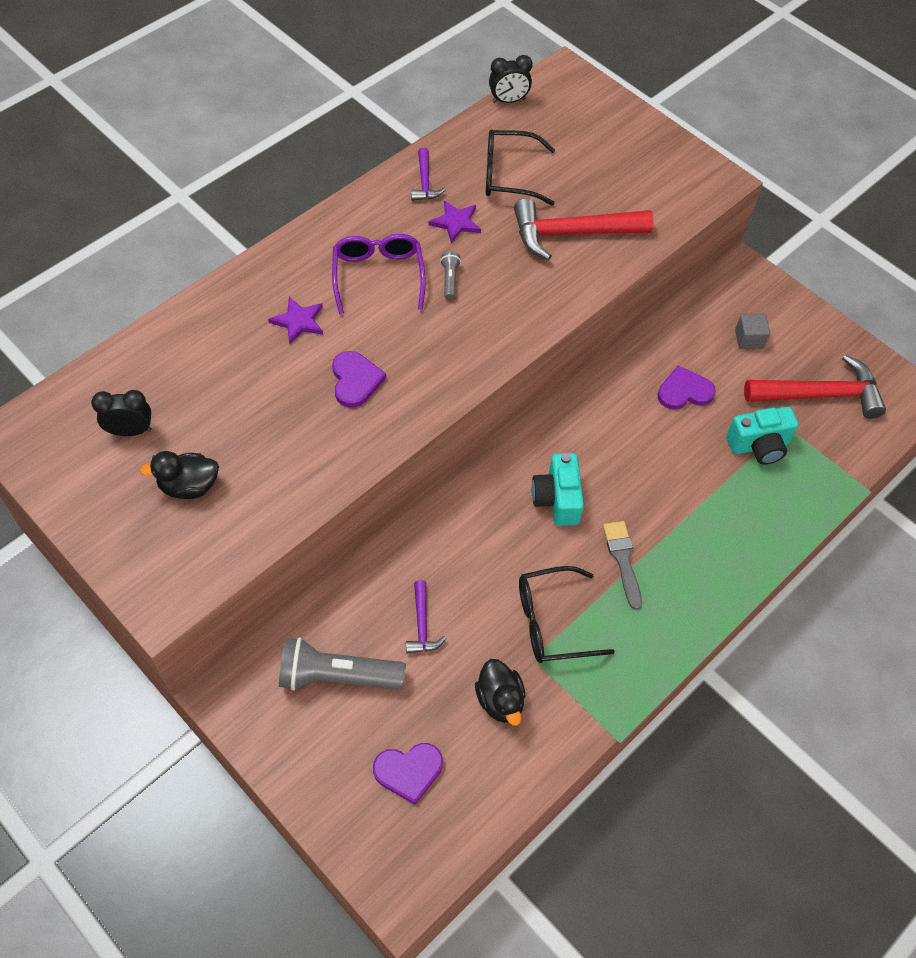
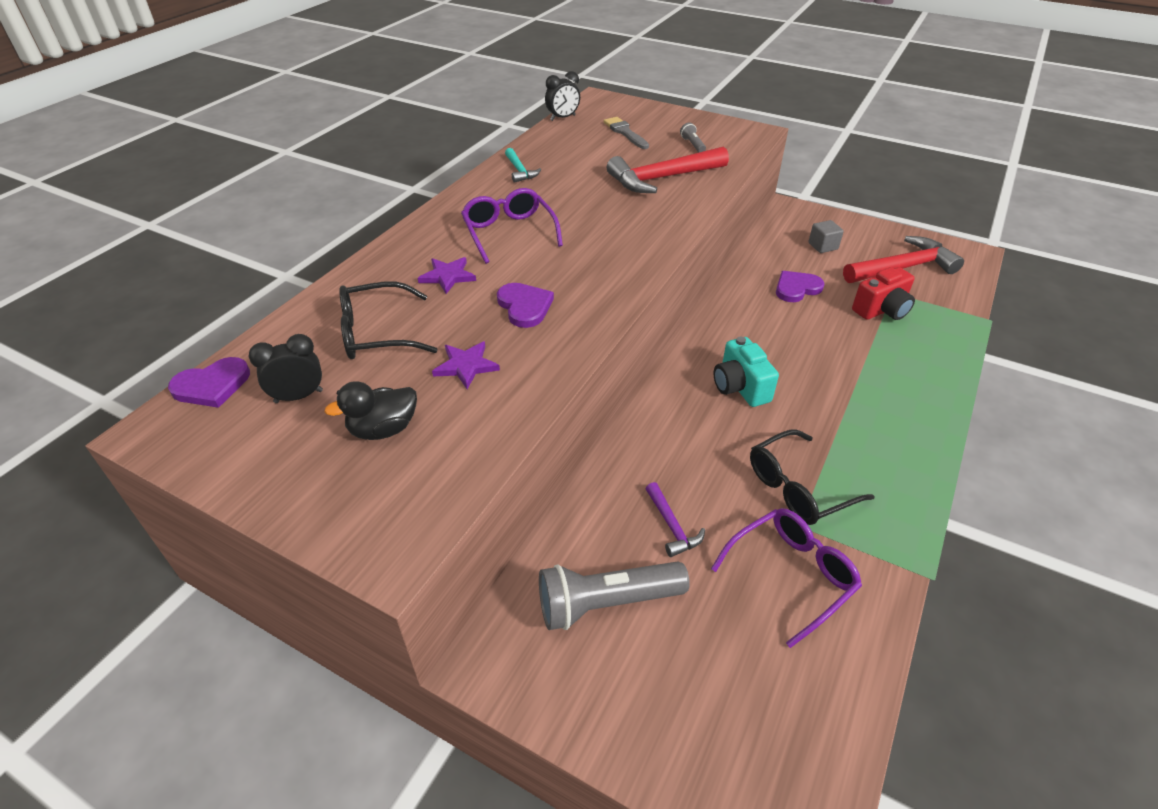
camera: 15 degrees left, 15 degrees down
purple heart [373,743,443,805] -> purple heart moved to [168,357,250,408]
purple hammer [411,148,446,201] -> turquoise hammer [505,148,541,183]
purple star [429,200,481,243] -> purple star moved to [432,341,500,389]
grey flashlight [440,251,461,300] -> grey flashlight moved to [680,123,706,152]
black duck [475,659,525,726] -> purple glasses [711,508,862,648]
black glasses [486,129,555,206] -> black glasses moved to [339,281,438,359]
grey brush [603,521,642,610] -> grey brush moved to [603,117,649,149]
turquoise camera [726,407,799,465] -> red camera [852,267,915,320]

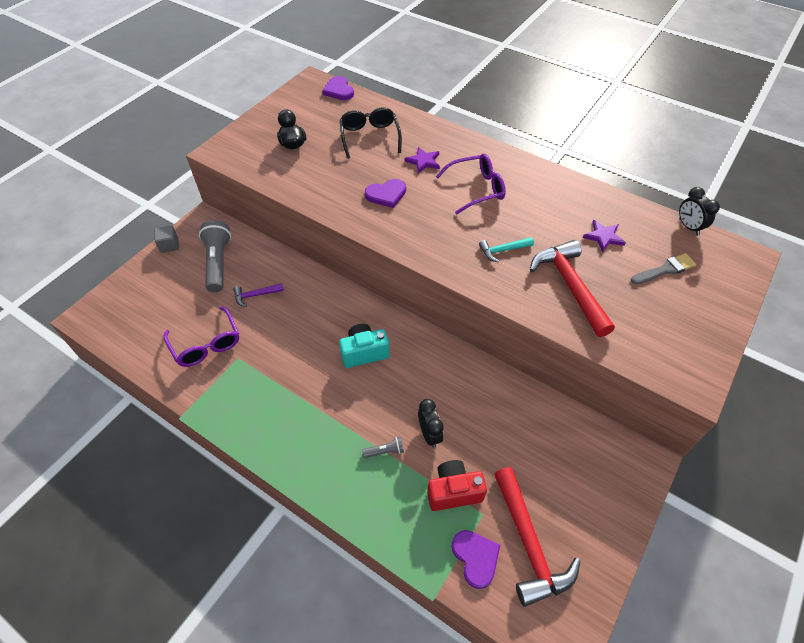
camera: 95 degrees right, 10 degrees up
black clock [249,334,323,403] -> black clock moved to [418,399,444,448]
purple star [432,341,500,389] -> purple star moved to [583,220,626,252]
turquoise hammer [505,148,541,183] -> turquoise hammer moved to [479,237,534,262]
grey flashlight [680,123,706,152] -> grey flashlight moved to [362,437,404,458]
black glasses [750,430,875,525] -> none
purple heart [776,271,824,302] -> purple heart moved to [452,530,500,589]
grey cube [808,220,844,253] -> grey cube moved to [154,226,179,253]
red camera [852,267,915,320] -> red camera turned 105 degrees clockwise [427,460,487,511]

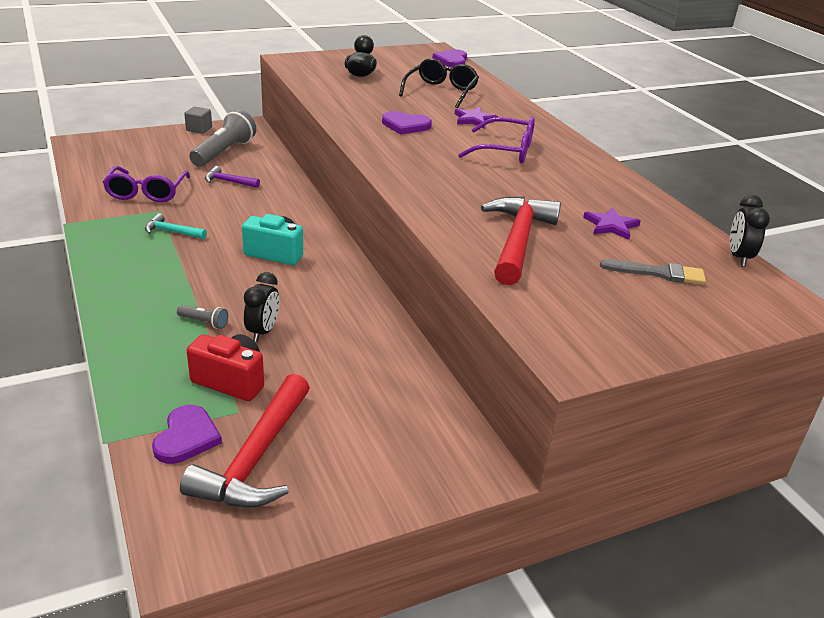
camera: 30 degrees right, 20 degrees down
turquoise hammer [479,237,534,262] -> turquoise hammer moved to [145,213,207,239]

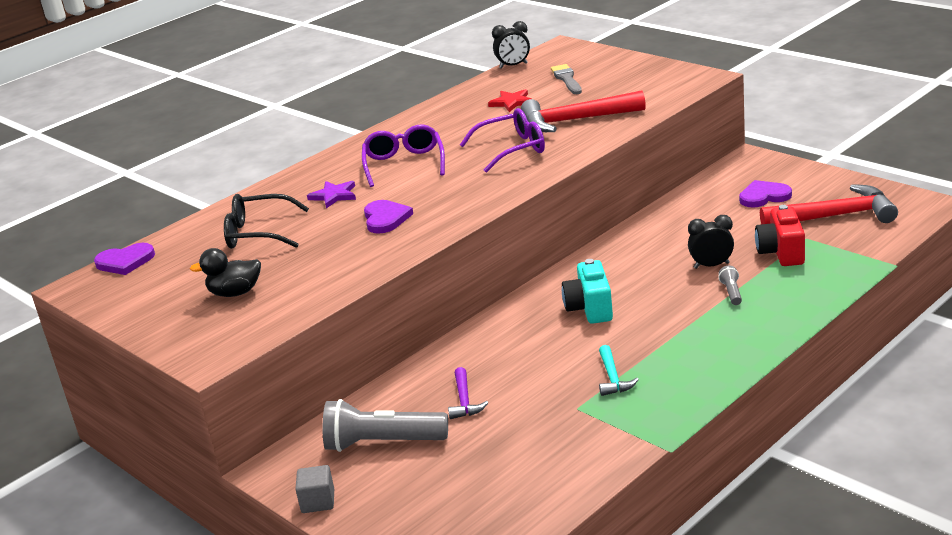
camera: 105 degrees left, 5 degrees down
purple glasses [103,166,190,202] -> purple glasses moved to [460,108,545,173]
purple heart [152,405,222,464] -> purple heart moved to [739,180,792,208]
purple star [583,207,640,240] -> red star [488,89,531,112]

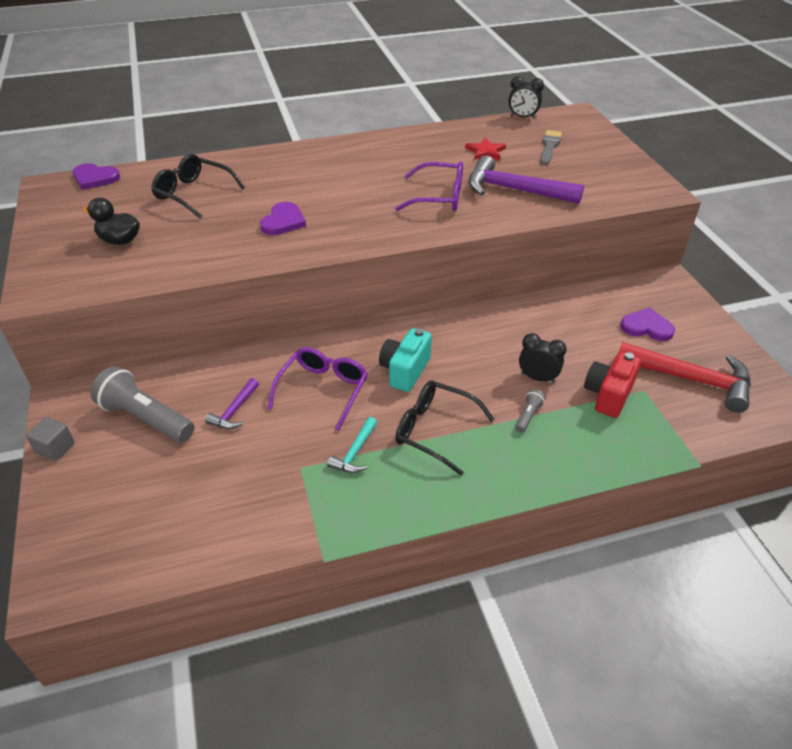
camera: 25 degrees right, 15 degrees up
purple star [307,181,356,208] -> none
purple glasses [362,125,445,187] -> purple glasses moved to [268,347,368,431]
red hammer [521,90,646,132] -> purple hammer [469,155,584,204]
none -> black glasses [395,381,494,476]

